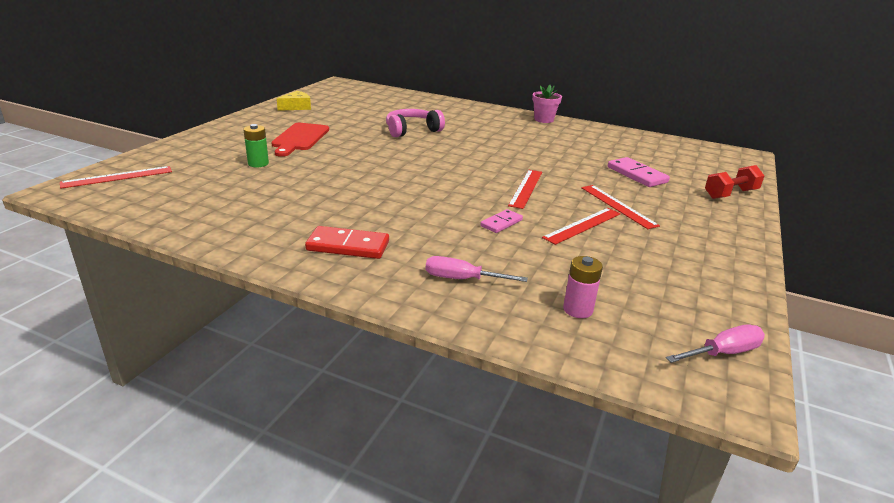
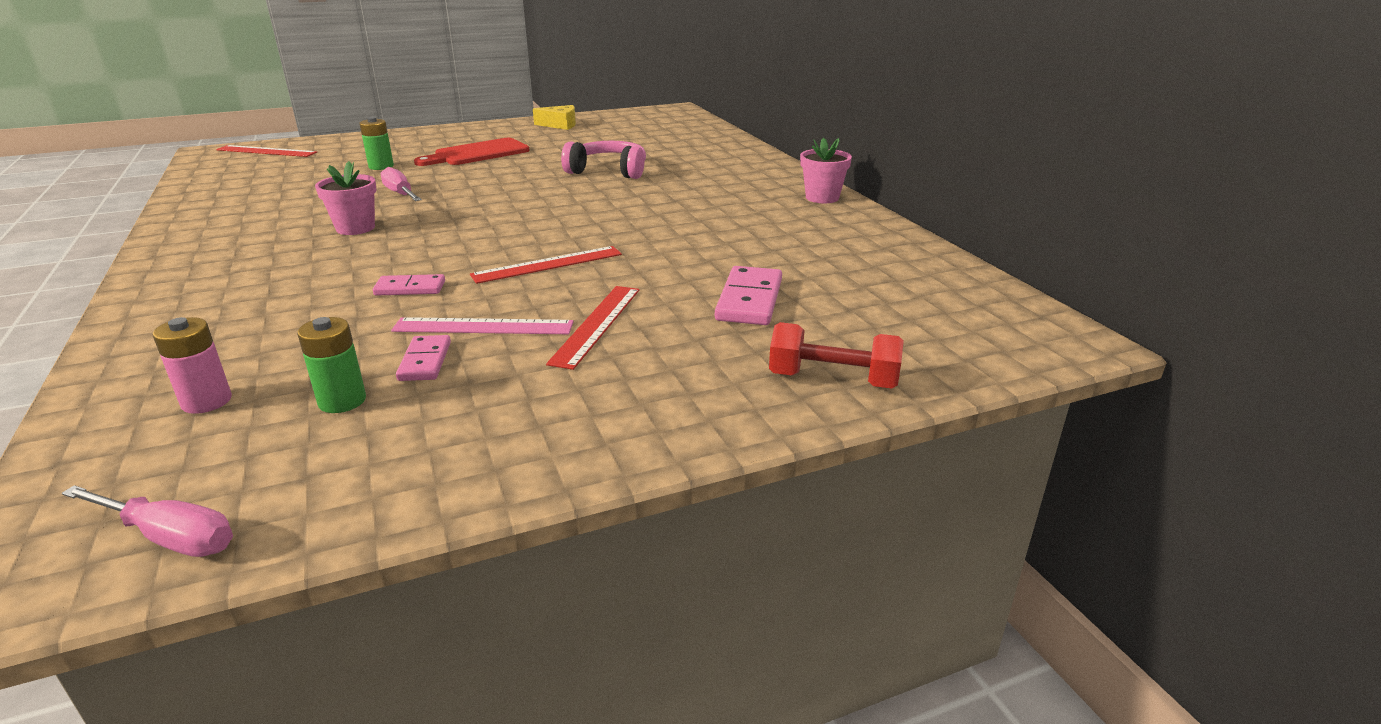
camera: 45 degrees right, 0 degrees up
red domino [305,226,389,259] -> none
pink screwdriver [426,256,528,282] -> pink screwdriver moved to [381,167,422,201]
red ruler [542,208,621,245] -> pink ruler [391,317,574,334]
none -> green battery [297,317,366,413]
none -> pink flower pot [315,161,377,235]
none -> pink domino [396,335,451,381]

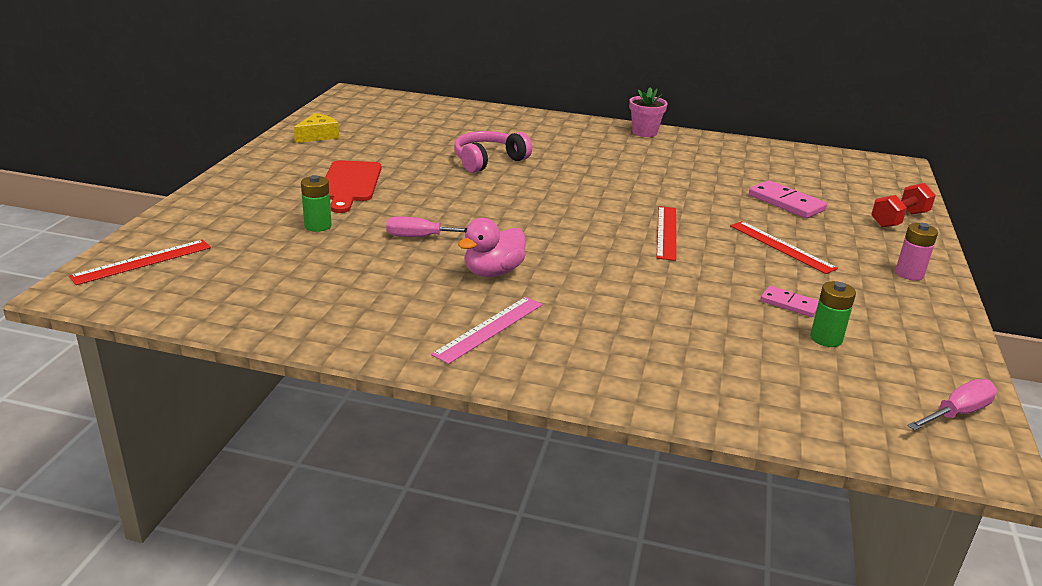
camera: 55 degrees left, 0 degrees up
pink battery [152,317,232,414] -> pink battery moved to [895,223,938,281]
pink flower pot [315,161,377,235] -> pink duck [458,218,526,277]
pink domino [373,274,445,296] -> none
pink ruler [391,317,574,334] -> pink ruler moved to [431,297,543,364]

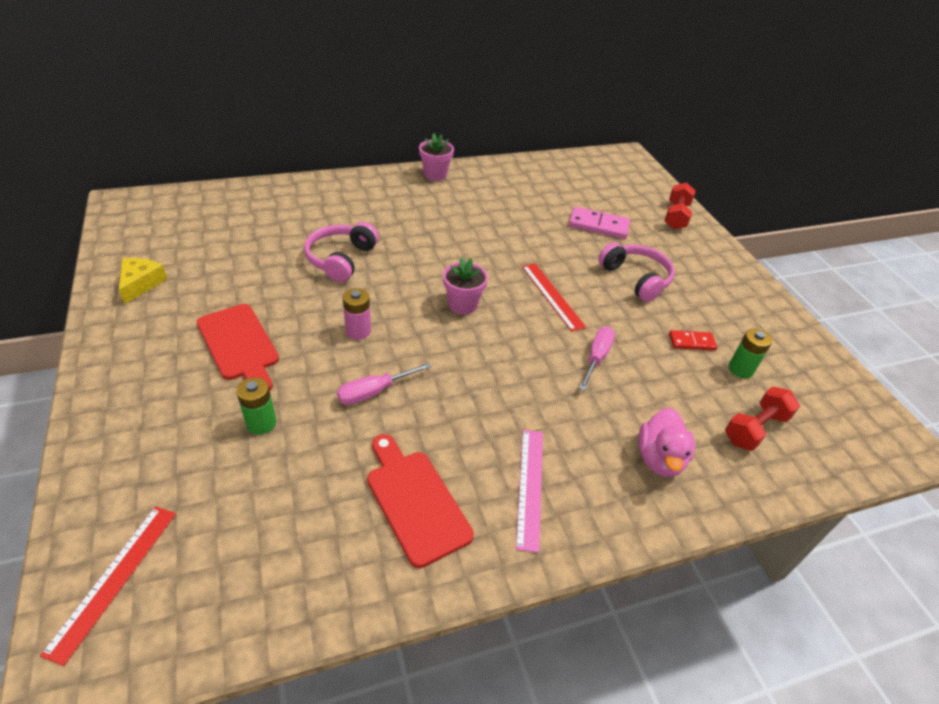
camera: 35 degrees left, 15 degrees up
pink duck [458,218,526,277] -> pink duck moved to [638,408,695,477]
red ruler [730,221,838,274] -> pink headphones [598,242,675,302]
pink domino [760,286,819,317] -> red domino [669,330,717,351]
pink battery [895,223,938,281] -> pink battery moved to [343,288,371,340]
pink screwdriver [907,379,997,431] -> pink screwdriver moved to [579,327,615,391]
none -> red cutting board [367,434,474,568]
none -> pink flower pot [443,258,488,314]
none -> red dumbbell [725,386,800,451]

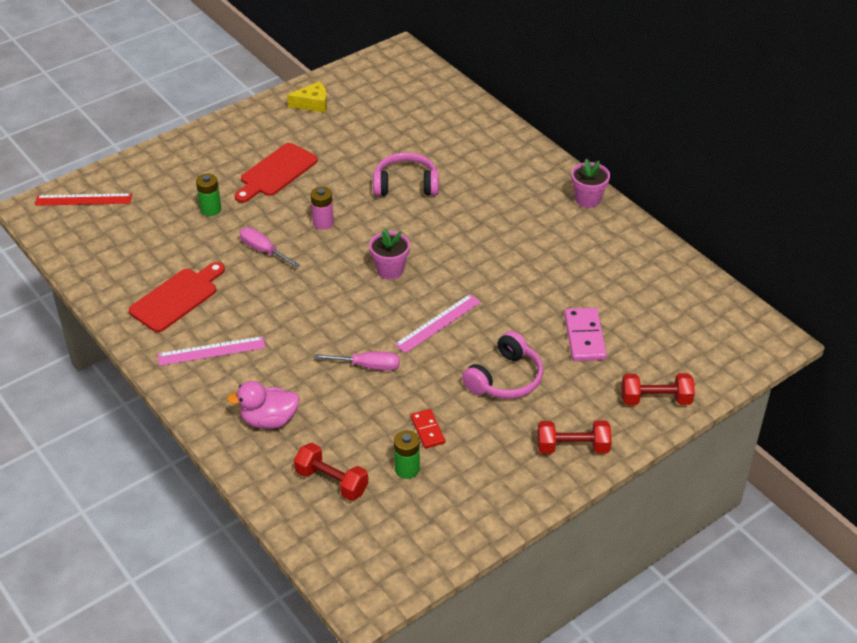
camera: 75 degrees right, 0 degrees up
red ruler [522,263,586,332] -> pink ruler [394,294,481,353]
none -> red dumbbell [537,421,612,454]

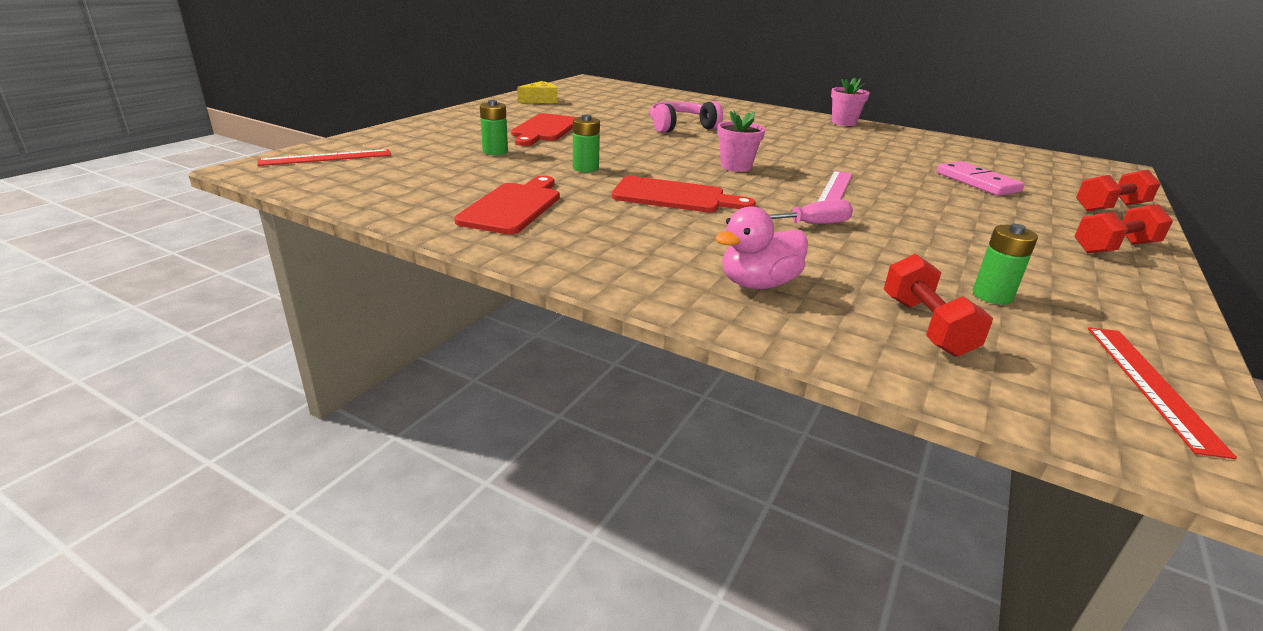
camera: 25 degrees left, 15 degrees down
pink ruler [158,336,265,366] -> none
pink screwdriver [240,227,300,268] -> green battery [573,114,600,172]
red dumbbell [294,443,368,501] -> red dumbbell turned 75 degrees clockwise [884,254,993,357]
pink battery [311,187,334,230] -> none
red domino [411,409,445,449] -> none
pink headphones [462,331,543,399] -> none
none -> red cutting board [612,176,756,213]
none -> red ruler [1088,327,1237,459]

